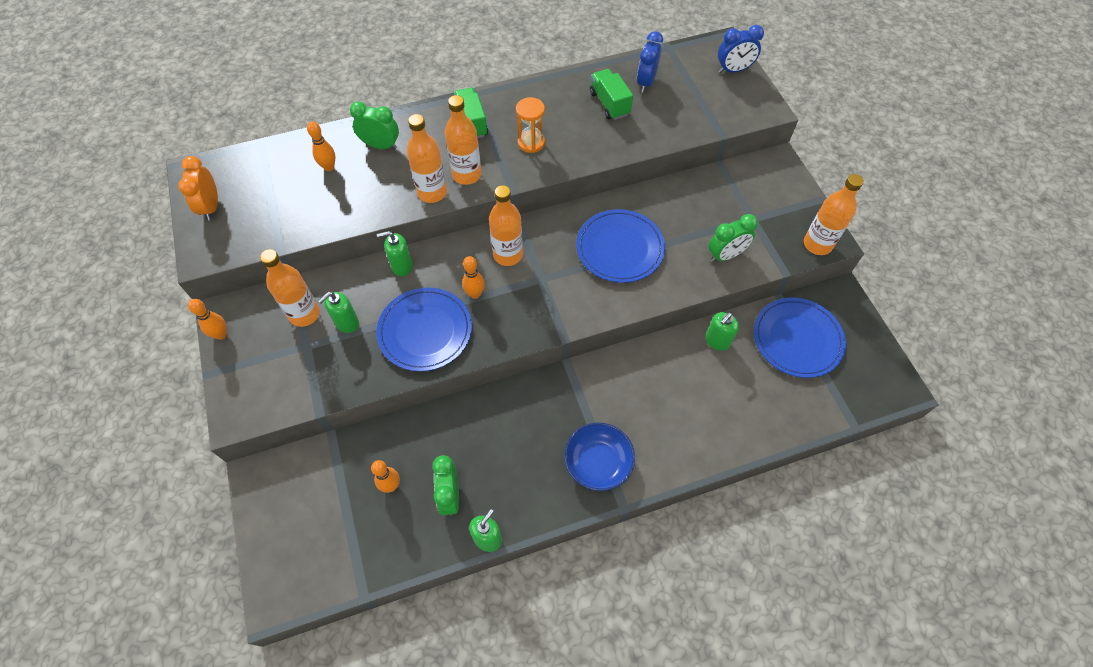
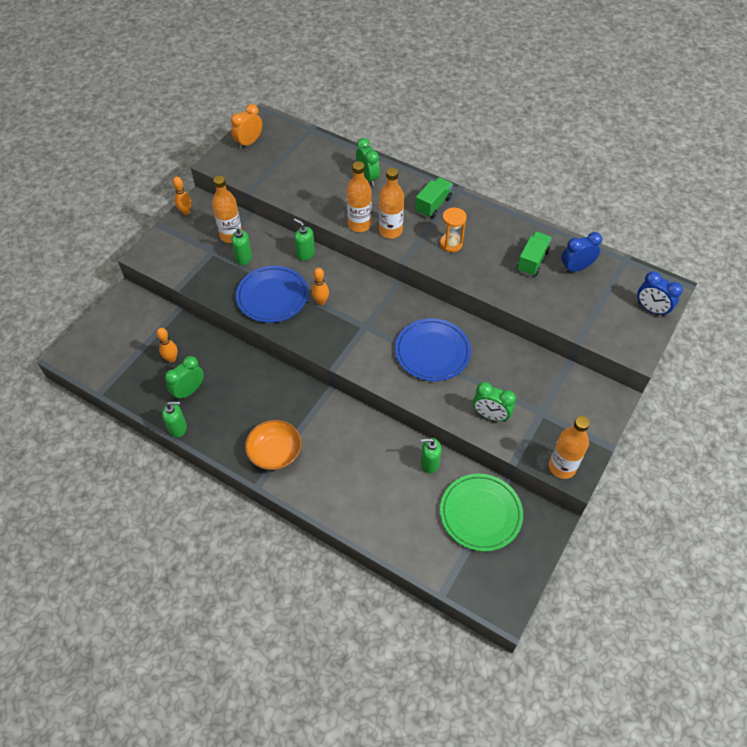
camera: 50 degrees right, 5 degrees down
orange bowling pin [307,122,335,171] -> none
orange bottle [489,185,523,266] -> none
blue bowl [564,422,635,491] -> orange bowl [245,420,302,470]
blue plate [754,298,846,378] -> green plate [440,474,523,551]

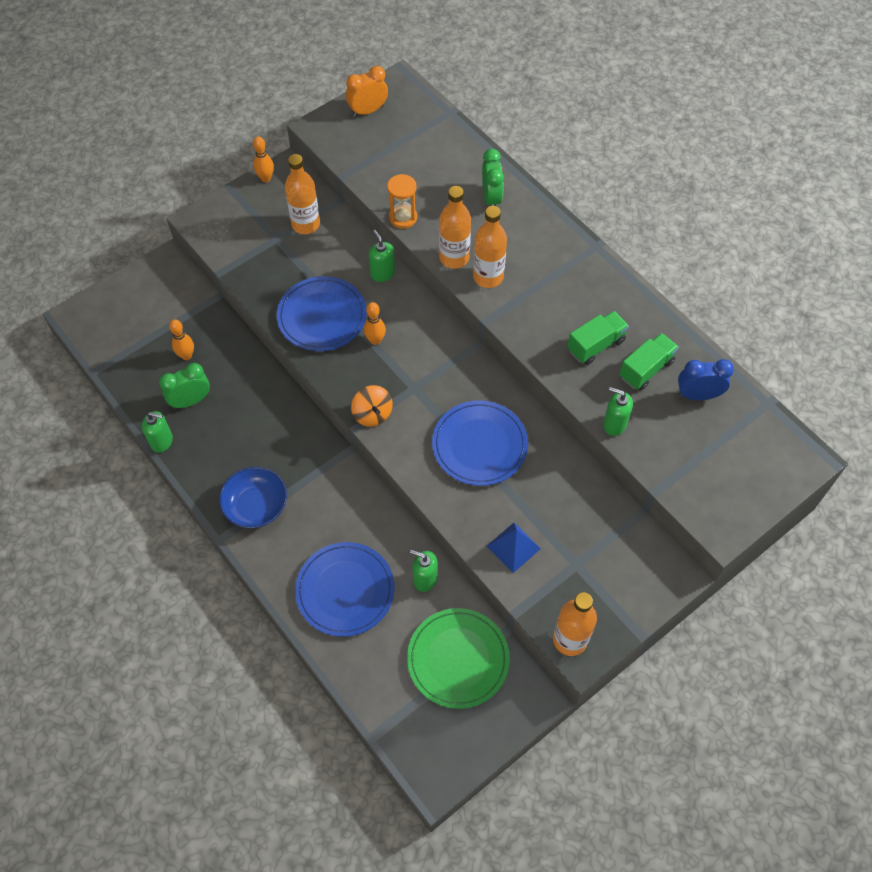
camera: 20 degrees right, 5 degrees up
green soap dispenser [227,226,252,265] -> green soap dispenser moved to [603,387,633,436]
orange bowl [245,420,302,470] -> blue bowl [219,467,287,528]
green truck [415,177,453,218] -> green truck moved to [567,311,629,365]
orange hourglass [440,208,467,252] -> orange hourglass moved to [387,174,417,229]
green clock [473,382,516,422] -> blue pyramid [486,523,541,573]
blue clock [637,271,683,317] -> none
none -> blue plate [295,542,395,637]
none -> orange spinning top [351,385,393,427]

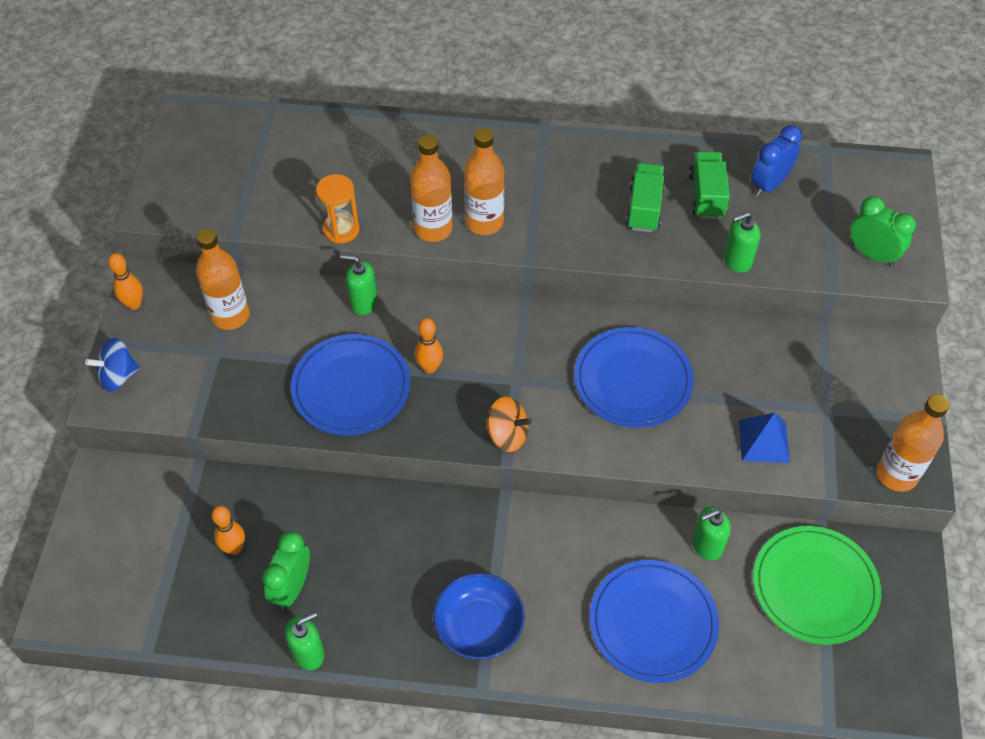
camera: 45 degrees left, 5 degrees down
orange clock [346,66,388,117] -> none
green clock [482,149,504,206] -> green clock moved to [850,196,916,266]
none -> blue spinning top [85,338,140,392]

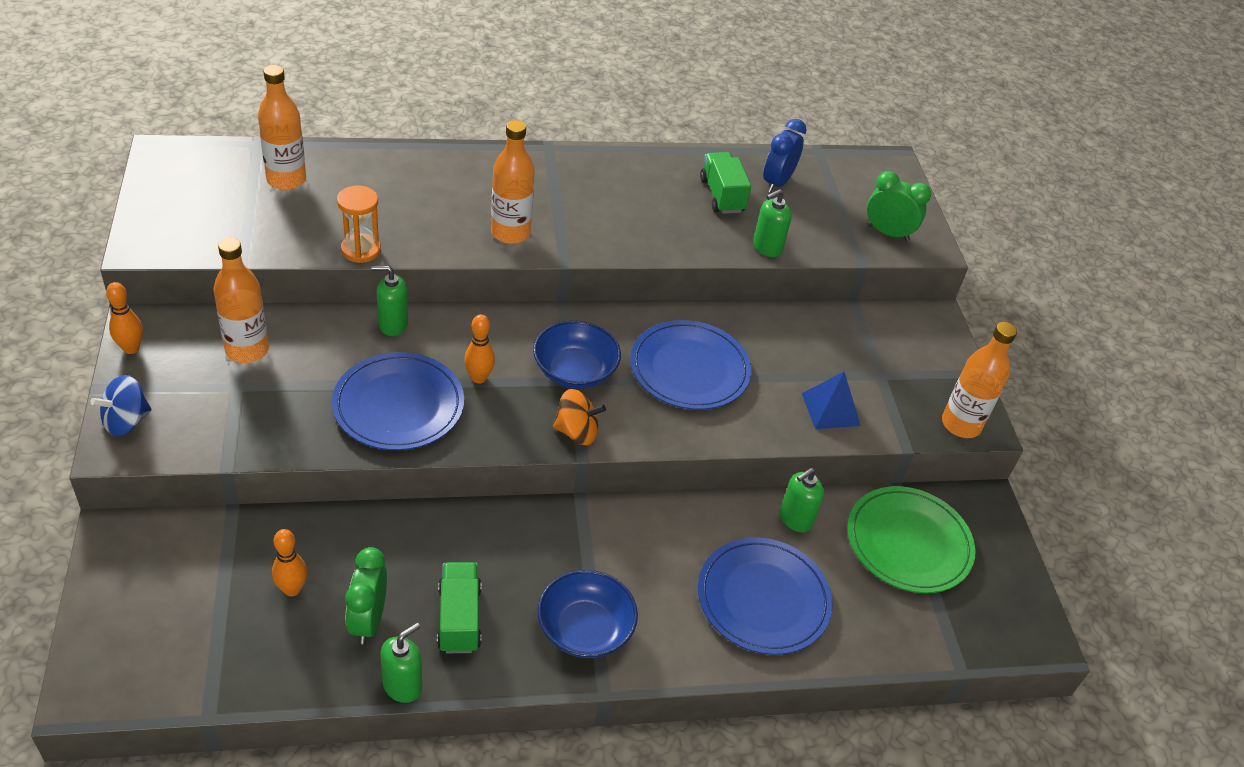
camera: 20 degrees left, 10 degrees down
orange bottle [410,135,452,242] -> orange bottle moved to [258,65,306,190]
green truck [626,163,665,232] -> green truck moved to [437,562,481,653]
none -> blue bowl [533,321,621,389]

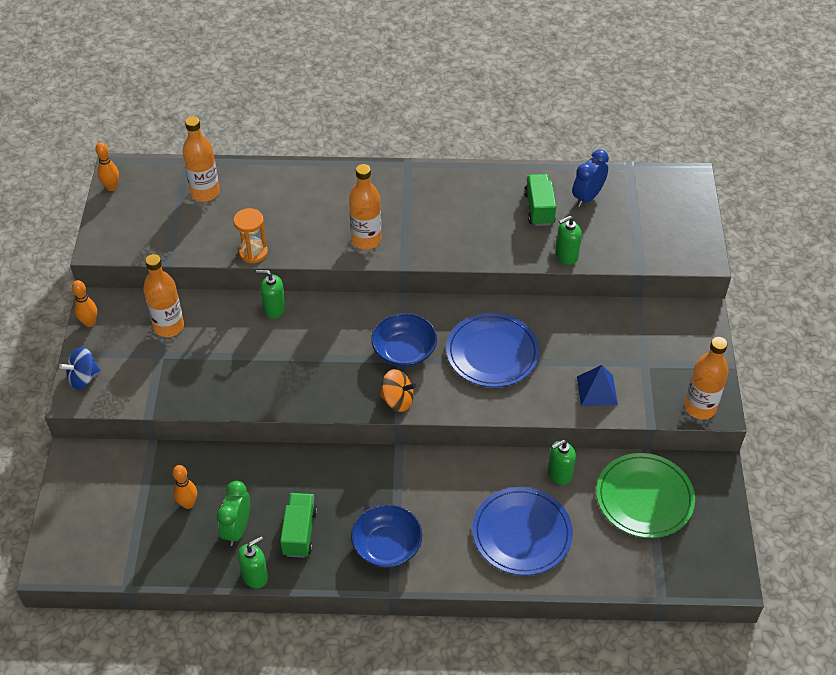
camera: 15 degrees right, 5 degrees up
blue plate [332,352,464,450] -> none
orange bowling pin [464,314,495,384] -> orange bowling pin moved to [96,142,119,191]
green clock [867,171,931,241] -> none

